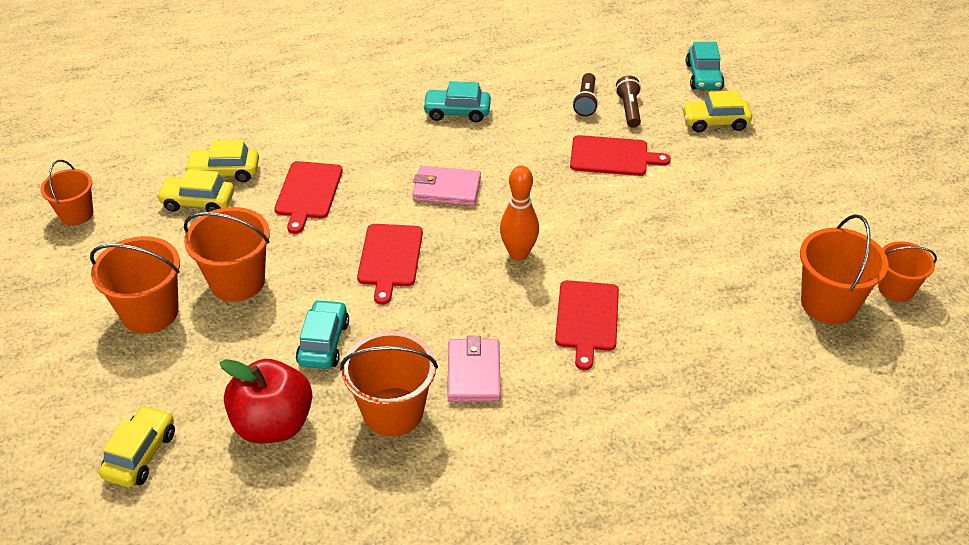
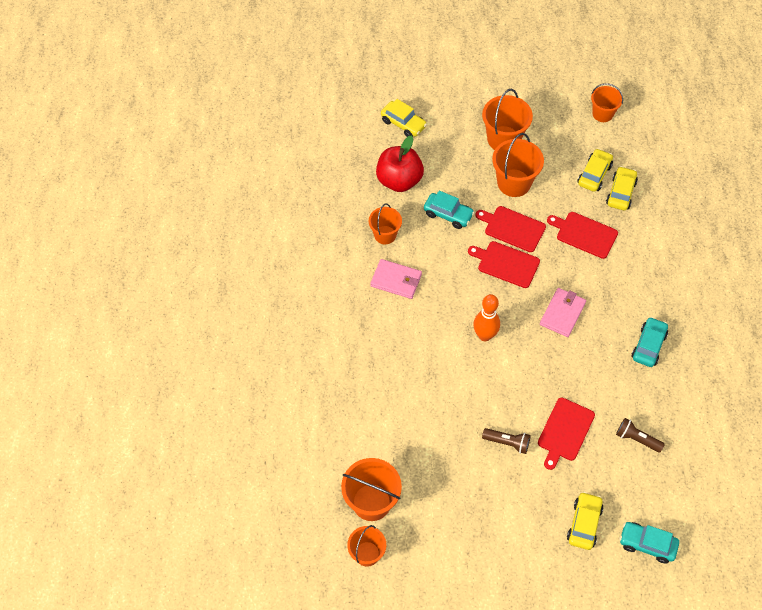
camera: 110 degrees right, 15 degrees up
orange bucket [340,331,438,437] -> orange bucket [369,203,402,244], size x0.64
red cutting board [555,280,619,370] -> red cutting board moved to [475,206,546,252]
brown flashlight [616,76,641,128] -> brown flashlight moved to [482,428,530,454]

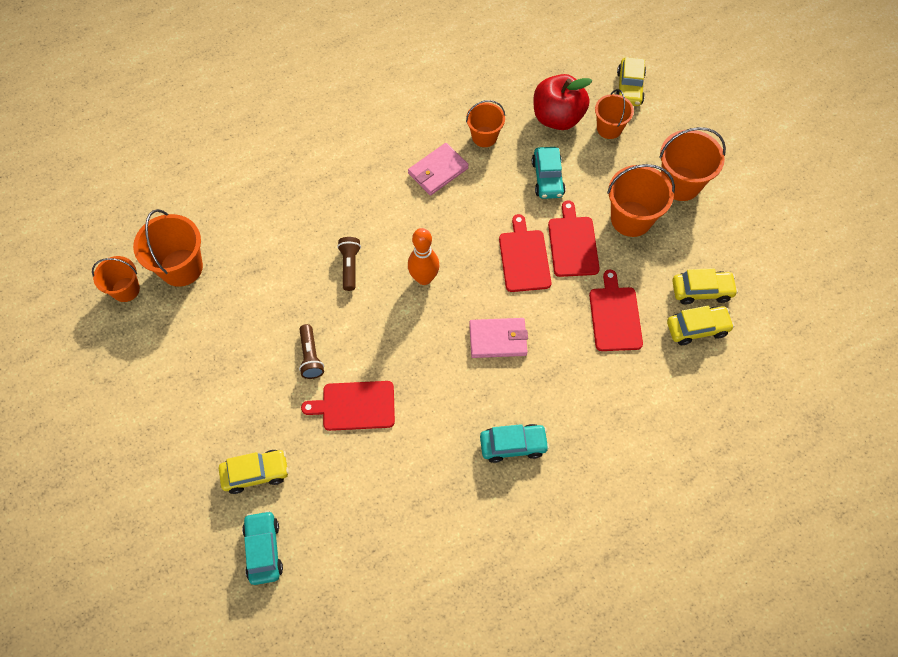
camera: 60 degrees right, 5 degrees up
pink wallet [370,259,422,299] -> pink wallet turned 60 degrees clockwise [408,143,469,195]
orange bucket [591,83,623,122] -> orange bucket moved to [595,89,634,139]
brown flashlight [616,418,665,453] -> brown flashlight moved to [337,237,361,291]

